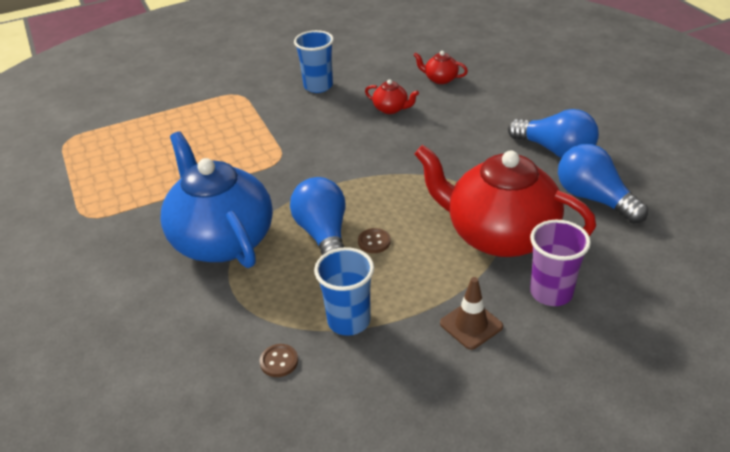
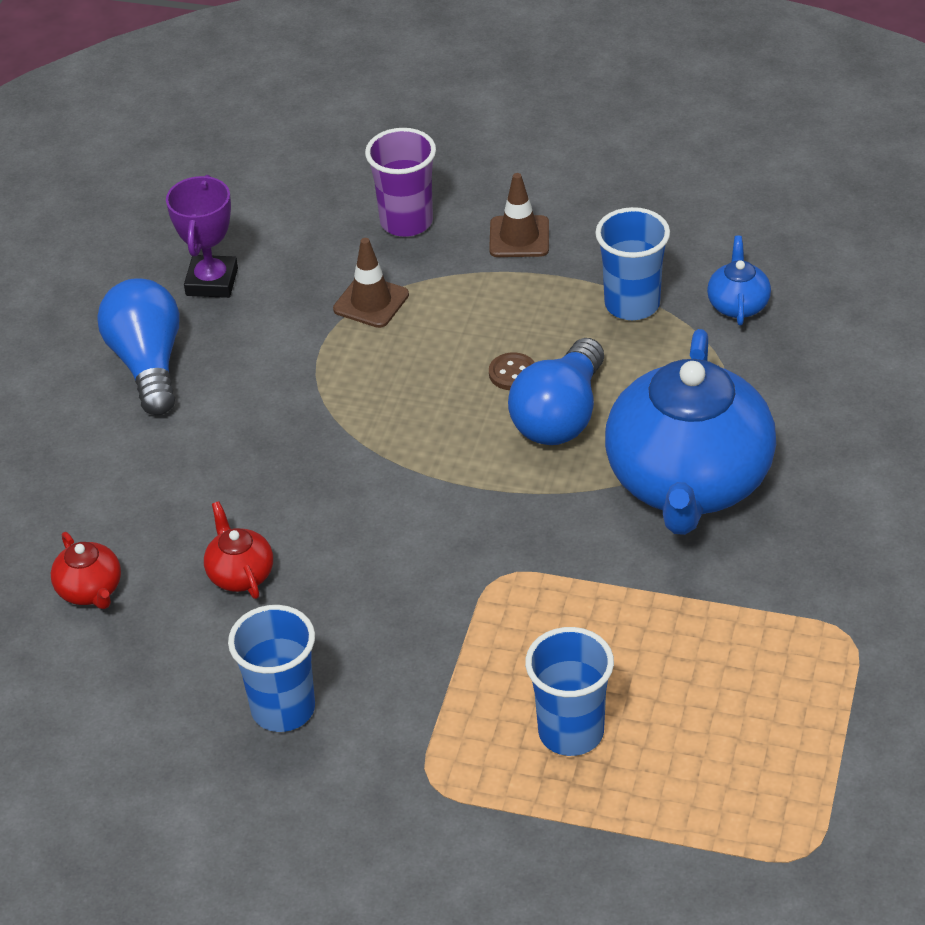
camera: 140 degrees left, 5 degrees up
brown button [260,344,298,377] -> blue teapot [707,236,771,325]
red teapot [415,145,596,257] -> brown traffic cone [333,238,409,328]
blue light bulb [558,144,648,224] -> purple trophy [166,175,238,298]
none -> blue cup [525,627,614,756]

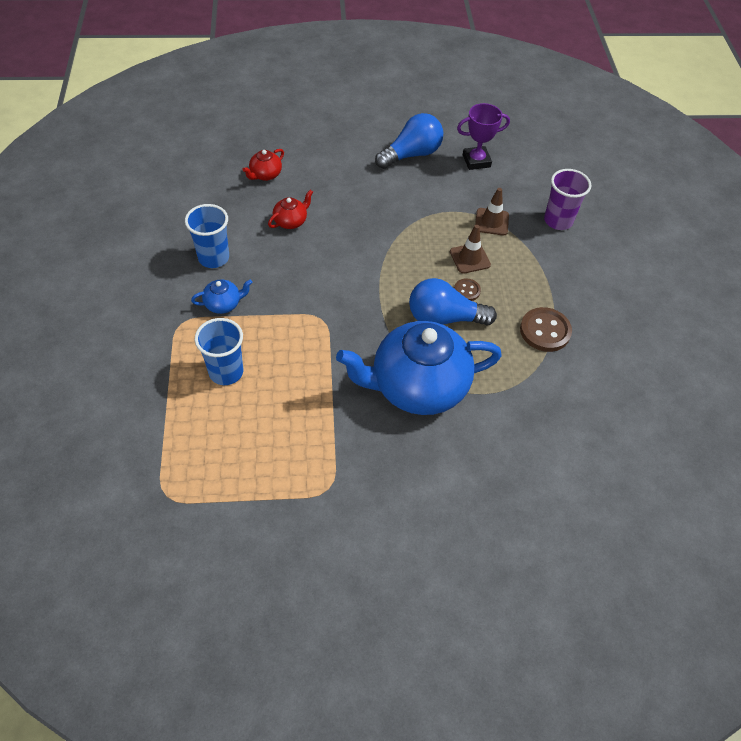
camera: 65 degrees right, 10 degrees up
brown traffic cone [489,173,549,257] -> brown traffic cone moved to [450,225,491,274]
blue cup [595,207,670,320] -> brown button [520,307,572,352]
blue teapot [707,236,771,325] -> blue teapot moved to [191,279,253,314]

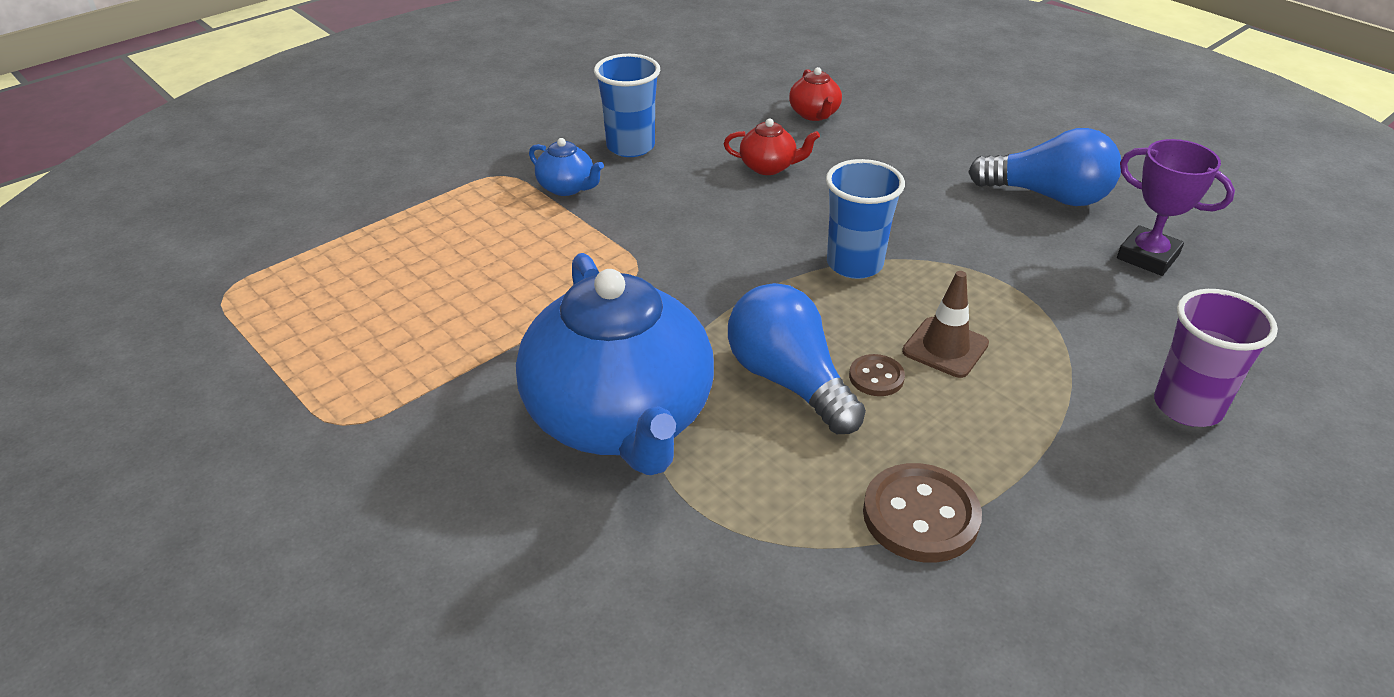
camera: 55 degrees right, 15 degrees down
blue cup [194,318,243,385] -> blue cup moved to [826,159,905,279]
red teapot [242,149,284,181] -> red teapot turned 105 degrees counterclockwise [789,67,842,121]
blue teapot [336,321,502,415] -> blue teapot turned 150 degrees counterclockwise [516,253,714,475]
brown traffic cone [475,188,509,235] -> none

